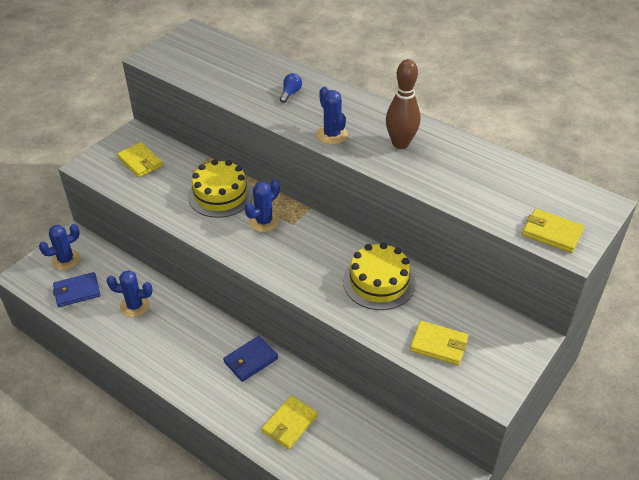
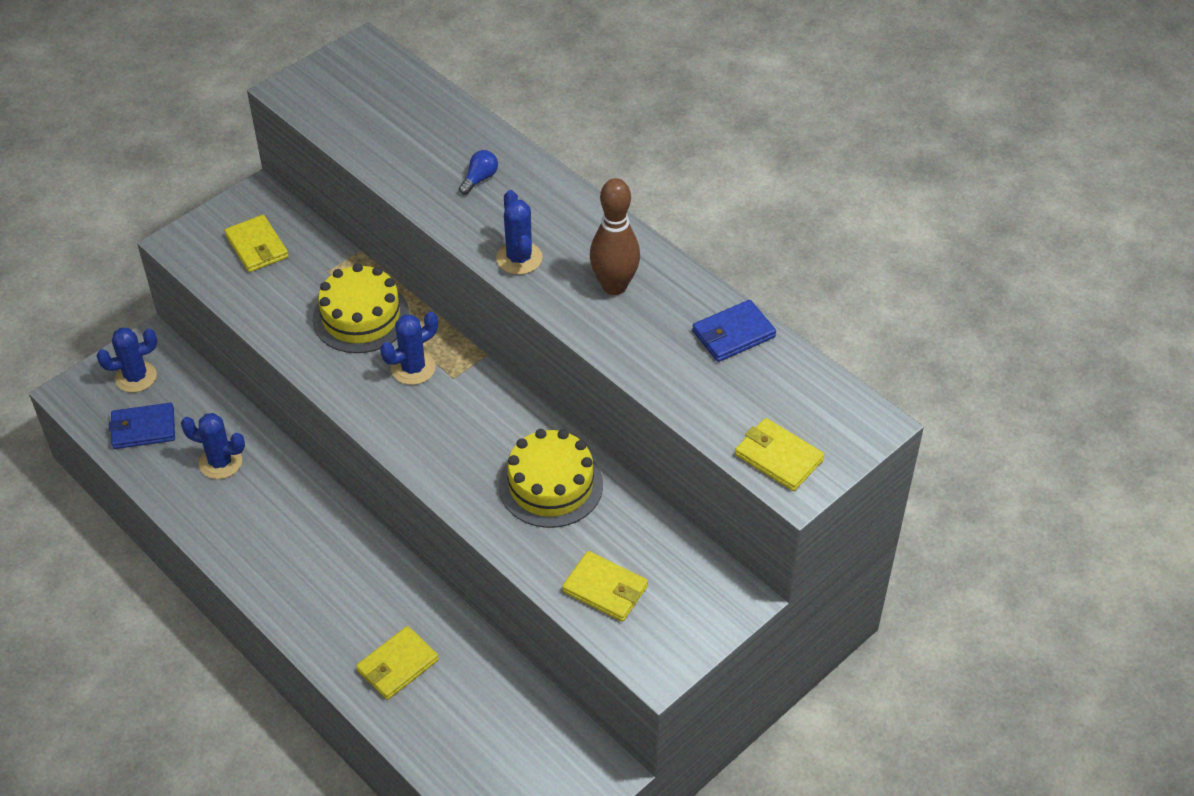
camera: 10 degrees right, 5 degrees up
blue wallet [223,336,278,382] -> blue wallet moved to [692,300,776,362]

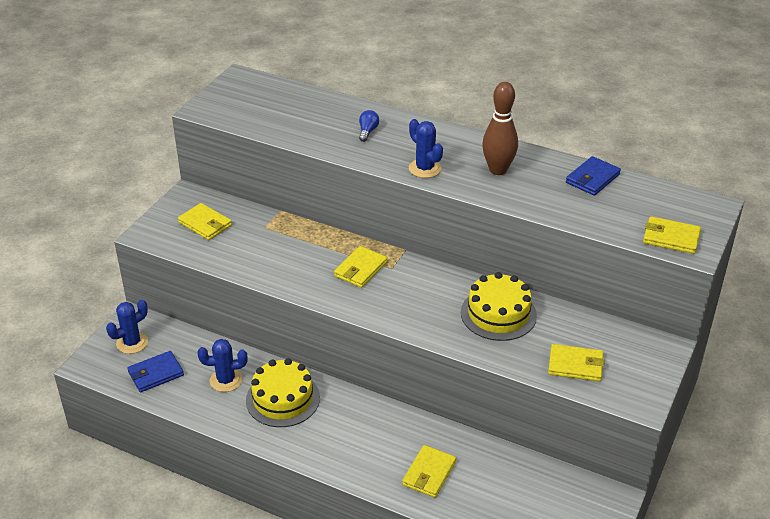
camera: 20 degrees left, 10 degrees down
yellow cake [313,263,409,353] -> yellow cake moved to [246,358,320,427]
blue cactus [380,311,438,385] -> yellow wallet [334,246,387,288]

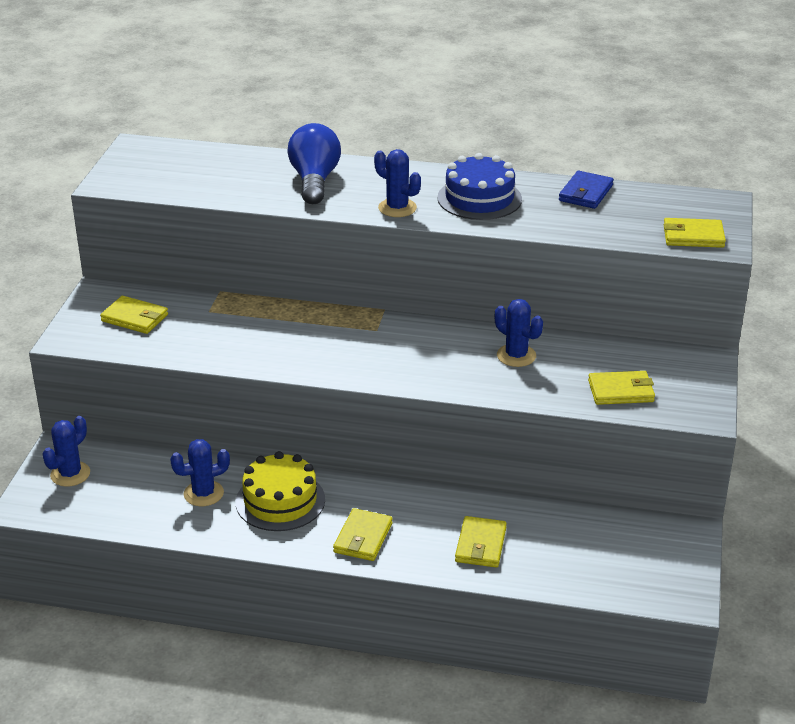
camera: 15 degrees left, 5 degrees down
blue wallet [127,351,184,392] -> none
yellow wallet [334,246,387,288] -> yellow wallet moved to [333,508,393,561]
blue light bulb [359,110,379,142] -> blue light bulb [287,123,341,204], size x2.24
yellow cake [461,272,537,341] -> blue cactus [495,299,543,367]
brown bowling pin [482,82,518,175] -> blue cake [437,153,522,220]

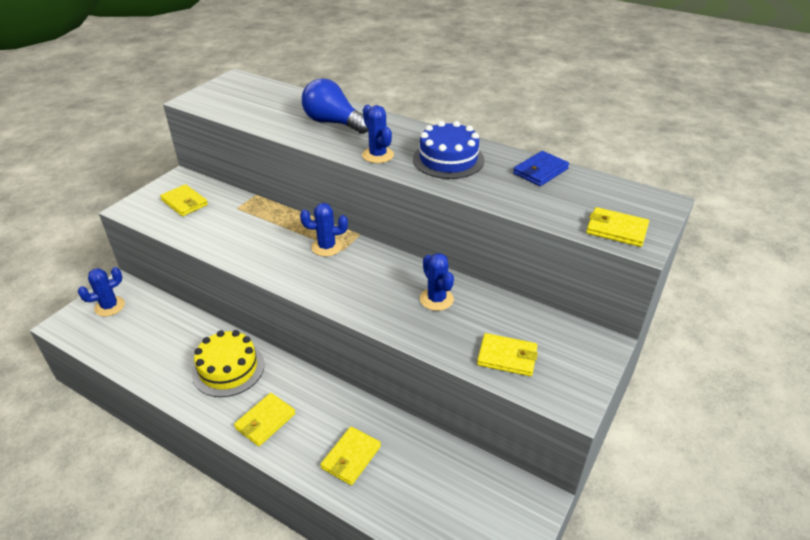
camera: 20 degrees right, 5 degrees up
blue cactus [170,439,230,506] -> blue cactus moved to [300,203,348,257]
blue light bulb [287,123,341,204] -> blue light bulb turned 75 degrees counterclockwise [302,78,368,134]

